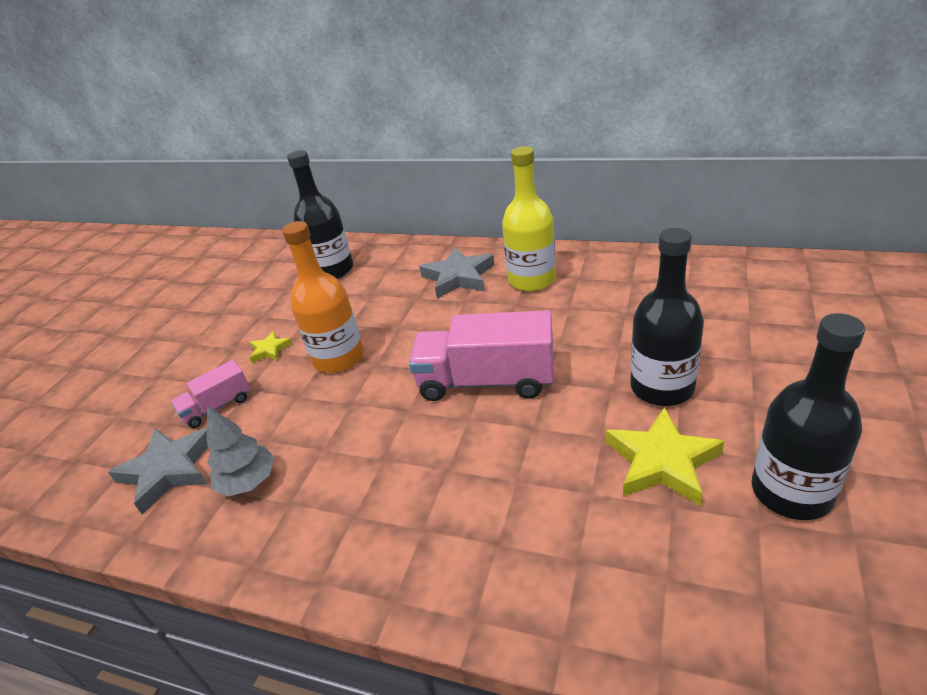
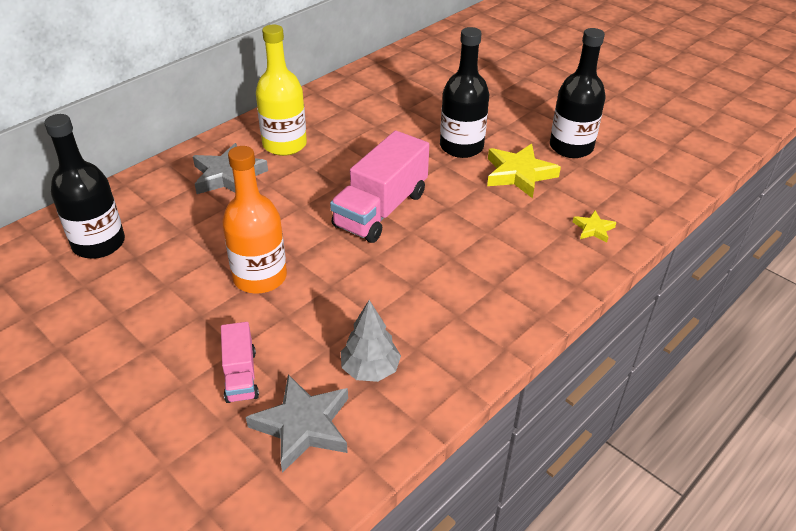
camera: 70 degrees left, 5 degrees up
yellow star [250,331,292,363] -> yellow star moved to [573,211,617,243]

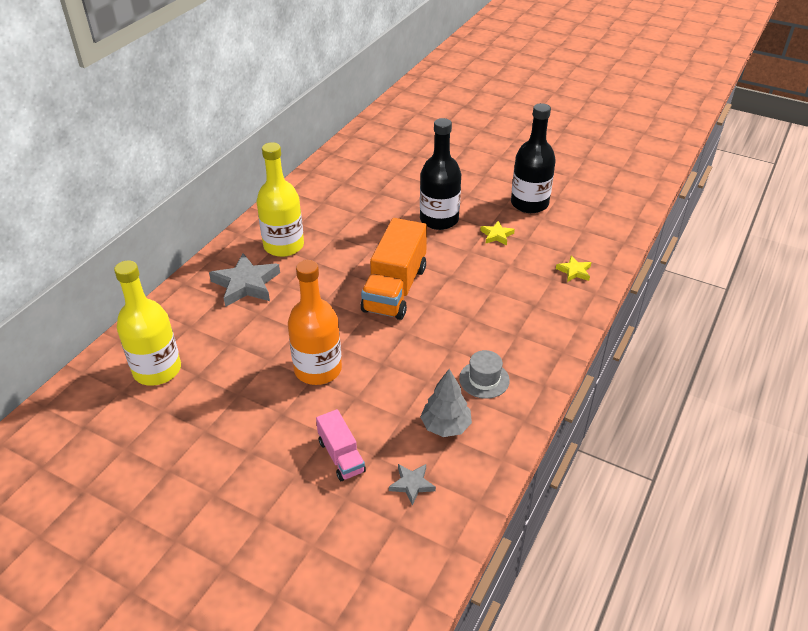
camera: 15 degrees left, 0 degrees up
black bottle [44,114,125,259] -> yellow bottle [114,260,181,386]
grey star [246,374,348,473] -> grey star [389,464,436,505], size x0.52
pink truck [330,130,429,243] -> orange truck [361,218,427,320]
yellow star [487,144,561,198] -> yellow star [480,221,515,245], size x0.52
none -> grey hat [459,350,510,399]

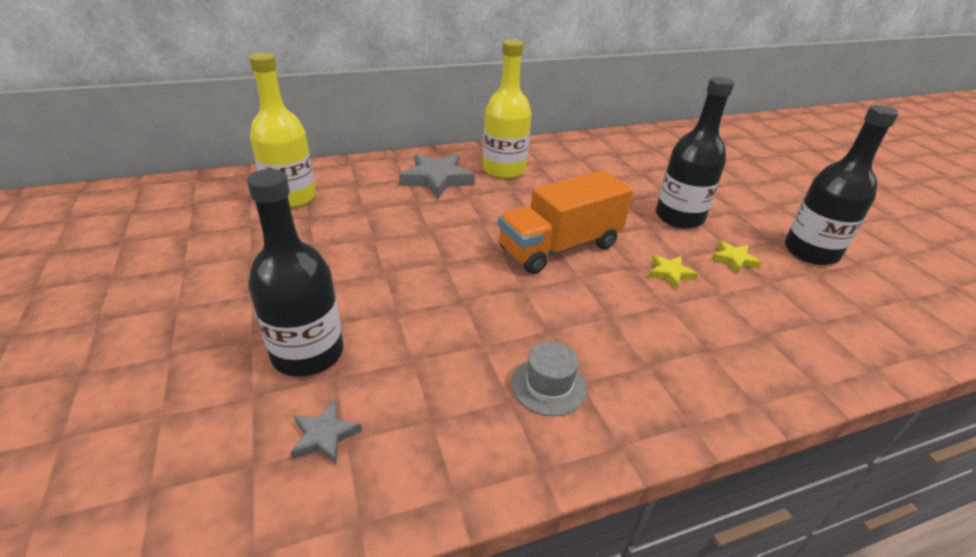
camera: 40 degrees right, 5 degrees down
orange bottle [288,260,342,385] -> none
pink truck [316,409,366,481] -> black bottle [247,169,343,377]
grey tree [420,369,472,437] -> none
yellow star [556,255,592,282] -> yellow star moved to [648,255,698,289]

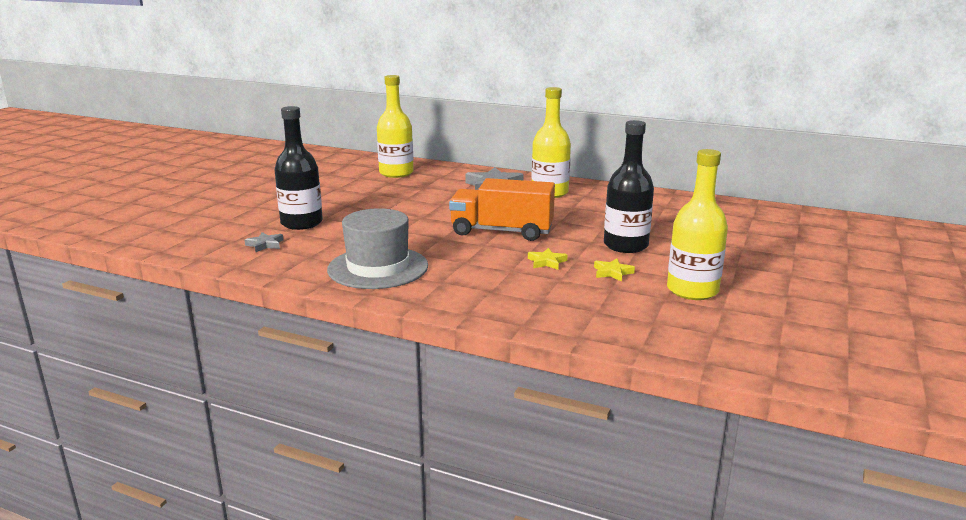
camera: 45 degrees right, 15 degrees down
grey hat [511,341,587,416] -> grey hat [327,208,428,289], size x2.03
black bottle [785,105,899,265] -> yellow bottle [667,149,728,300]

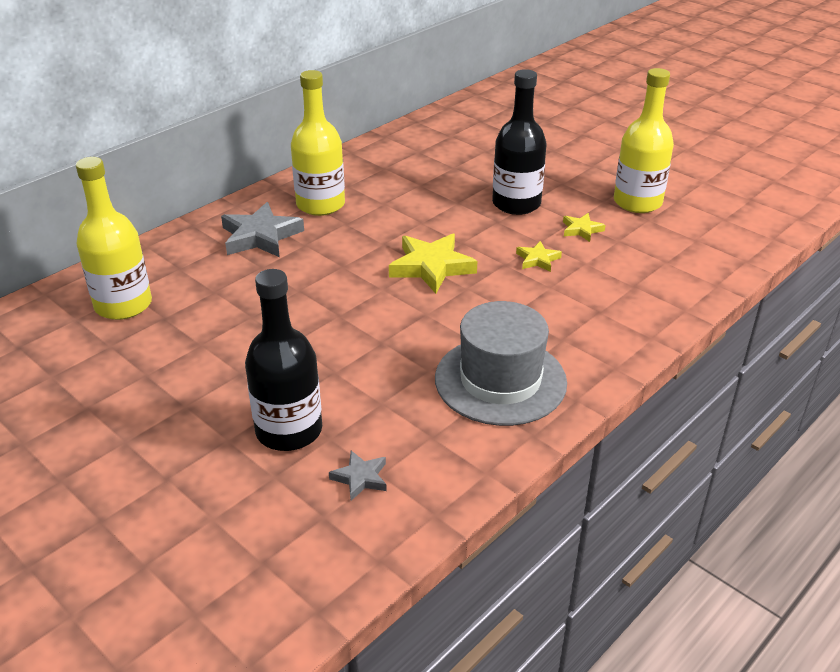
camera: 70 degrees left, 15 degrees up
orange truck [449,178,555,241] -> yellow star [389,234,477,294]

